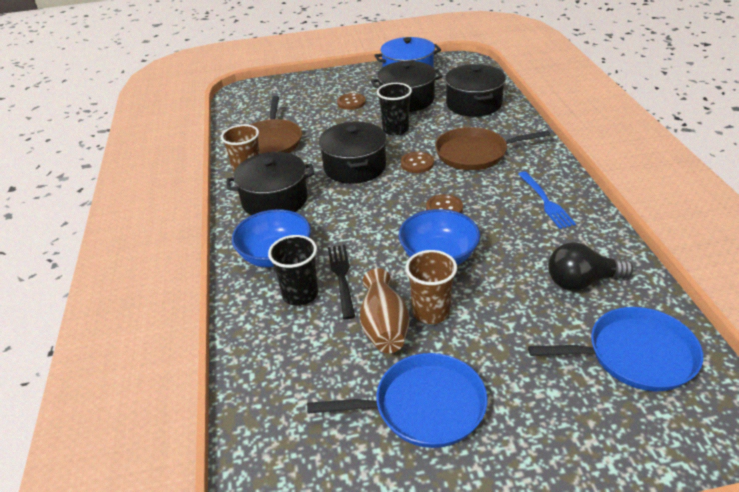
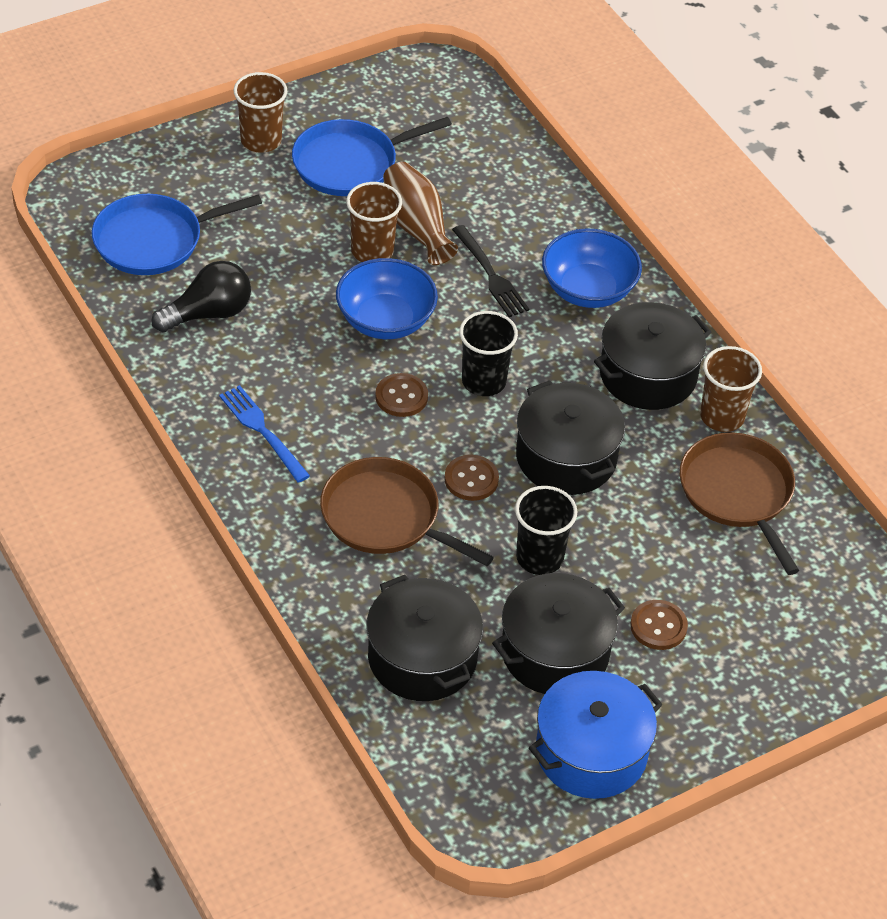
camera: 155 degrees right, 10 degrees up
black cup [268,235,318,306] -> black cup moved to [459,311,518,396]
brown pan [435,127,551,170] -> brown pan turned 120 degrees counterclockwise [320,457,494,566]
none -> brown cup [233,72,287,153]

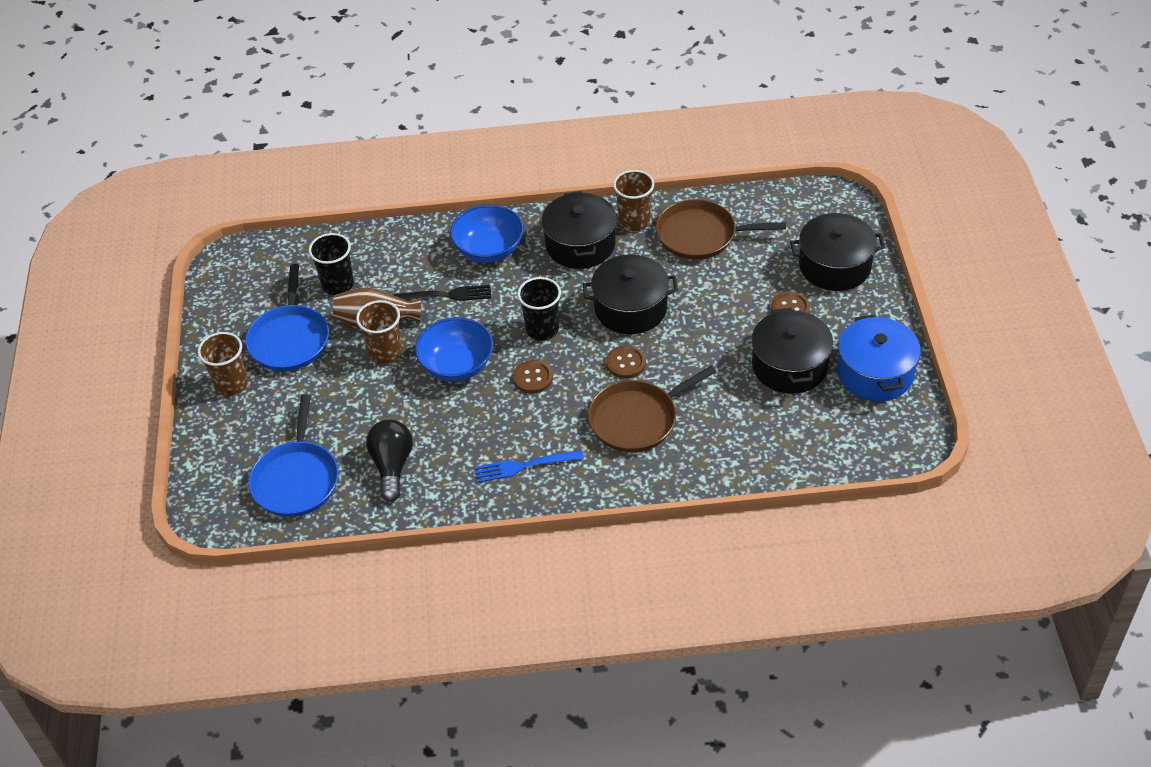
camera: 60 degrees left, 0 degrees up
black pot [366,575,483,701] -> black pot moved to [790,213,885,291]
black cup [515,486,578,575] -> black cup moved to [309,233,354,295]

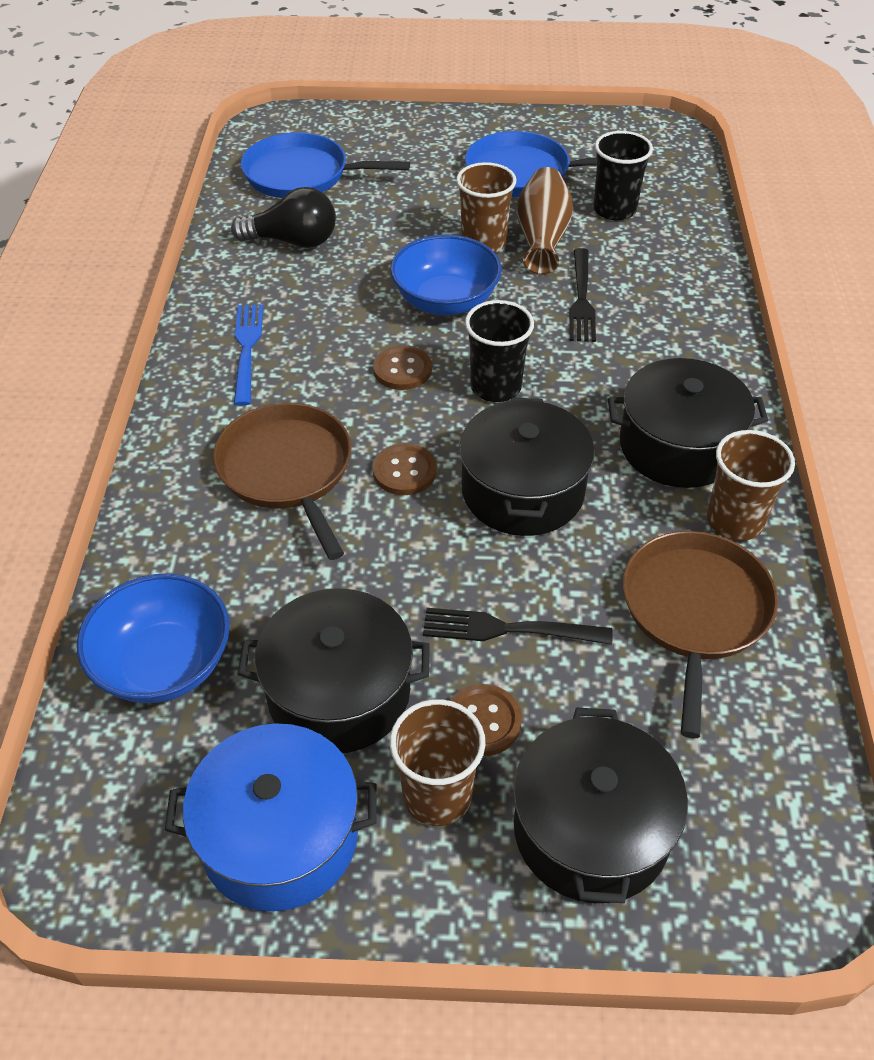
camera: 95 degrees right, 0 degrees up
brown cup [198,332,248,396] -> brown cup moved to [390,699,485,826]
blue bowl [450,205,524,263] -> blue bowl moved to [77,574,230,703]
none -> black fork [423,608,613,645]

